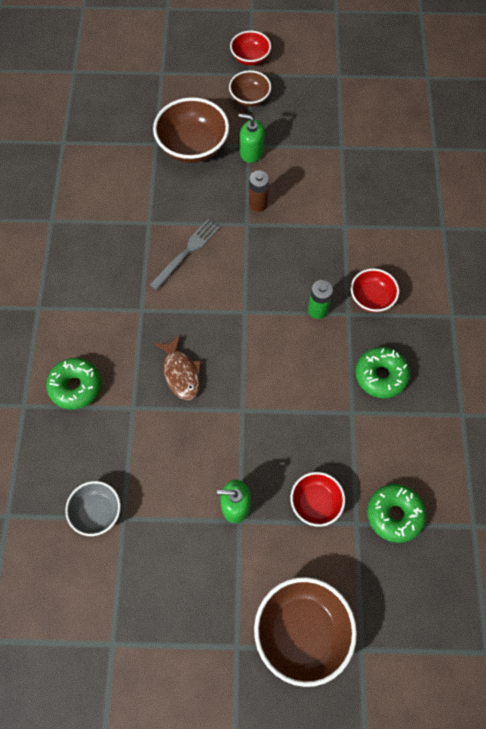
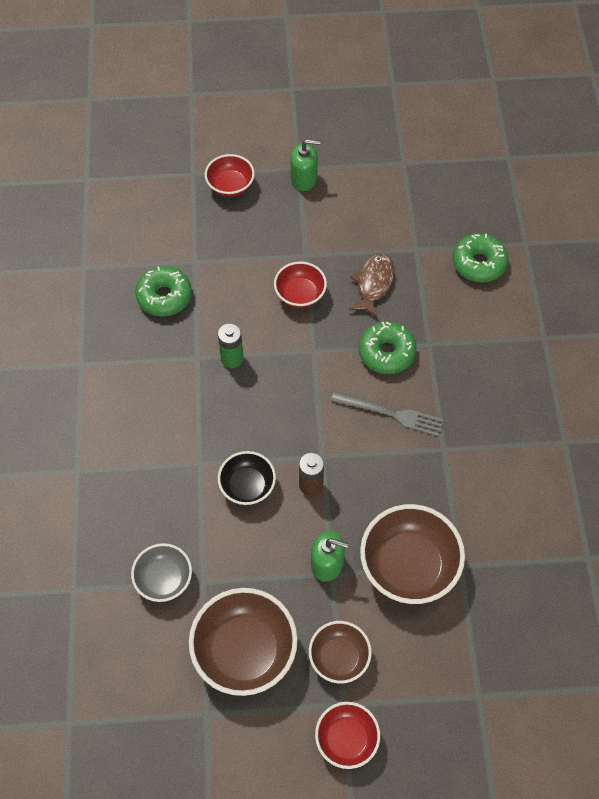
camera: 175 degrees right, 5 degrees down
grey bowl [65,481,121,536] -> grey bowl moved to [131,543,192,602]
grey fork [149,219,220,290] -> grey fork turned 105 degrees counterclockwise [331,391,444,437]
brown fish [154,334,202,400] -> brown fish turned 45 degrees clockwise [349,254,394,318]
brown bowl [254,577,357,687] -> brown bowl moved to [189,588,298,696]
red bowl [351,268,399,312] -> red bowl moved to [274,261,327,308]
green donut [367,484,426,543] -> green donut moved to [359,322,417,374]
none -> black bowl [218,451,276,505]

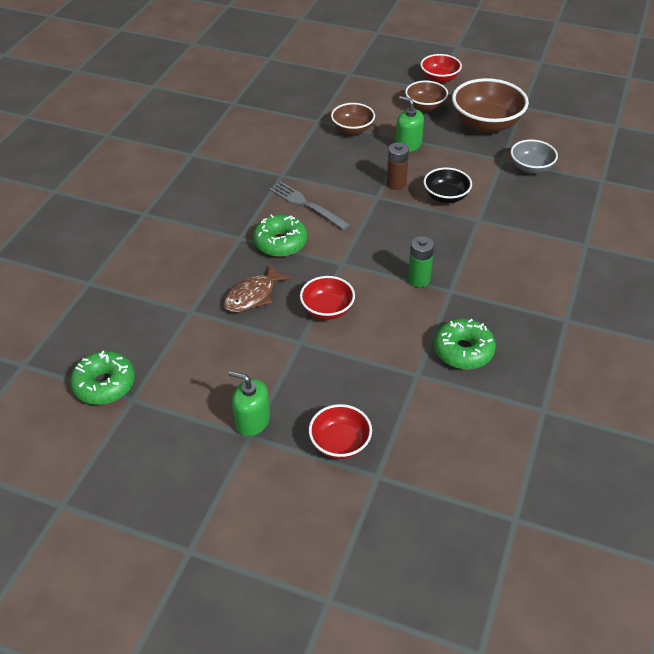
camera: 155 degrees left, 15 degrees down
brown bowl [360,504,465,604] -> brown bowl [331,103,375,135], size x0.59
green donut [452,233,508,282] -> green donut moved to [70,351,135,405]

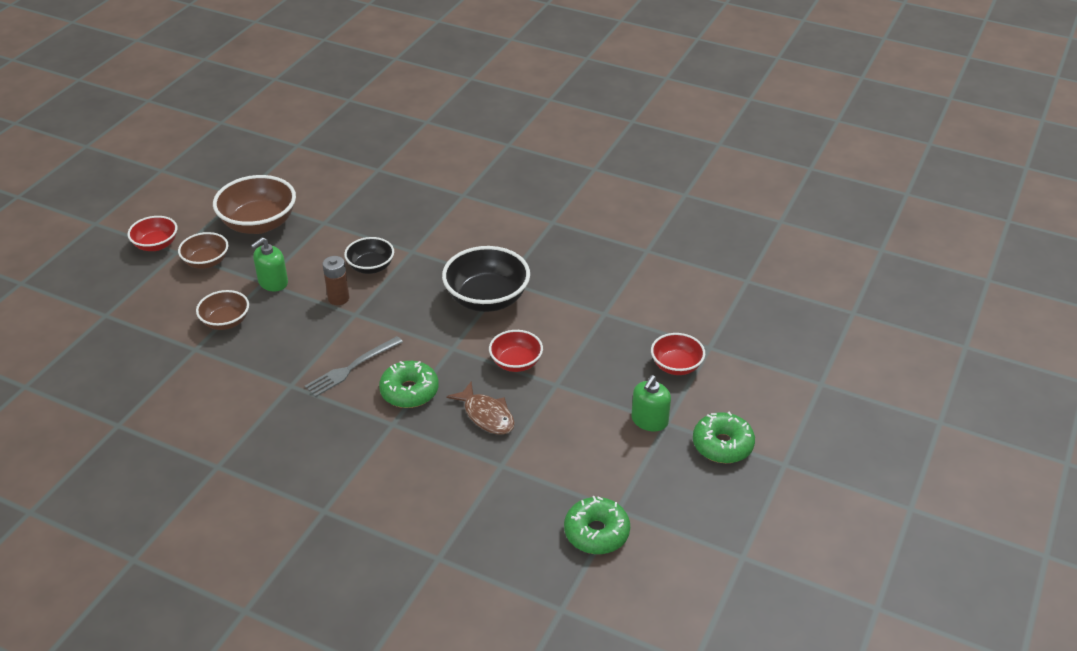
camera: 85 degrees left, 5 degrees down
green battery [408,236,434,287] -> black bowl [442,246,530,312]
green donut [434,319,496,369] -> green donut moved to [693,412,755,463]
grey bowl [511,139,558,174] -> none

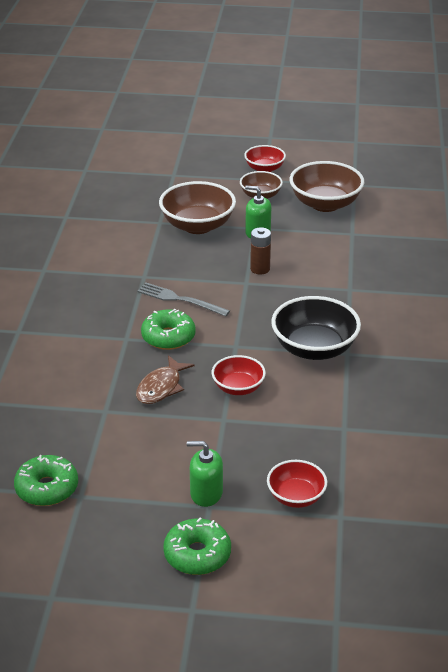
camera: 70 degrees right, 5 degrees down
brown bowl [196,290,249,330] -> brown bowl [159,181,236,234], size x1.71
black bowl [344,237,394,274] -> none

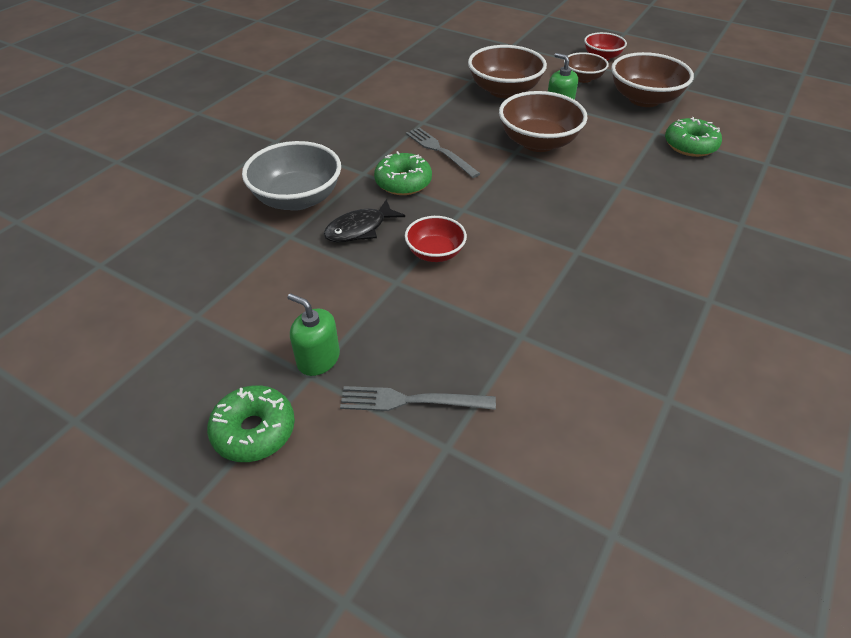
camera: 25 degrees right, 10 degrees up
green donut [14,455,78,506] -> green donut moved to [665,117,722,157]
brown fish [136,355,195,404] -> black fish [324,199,405,243]
brown battery [250,227,271,275] -> brown bowl [499,91,588,152]
red bowl [267,460,327,508] -> grey fork [340,386,496,411]
black bowl [271,296,361,360] -> none
none -> grey bowl [242,141,341,211]

